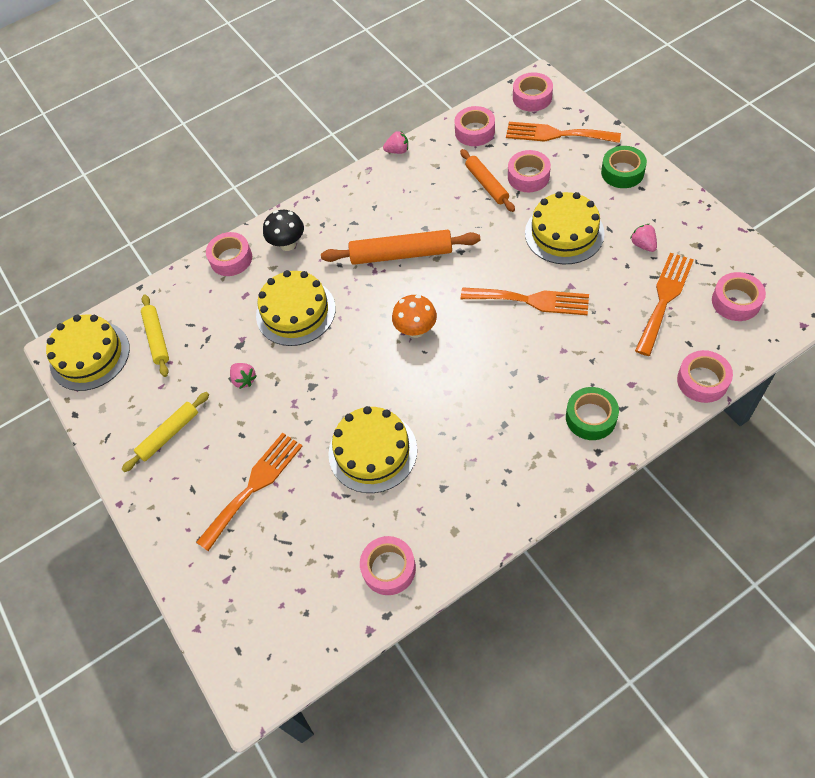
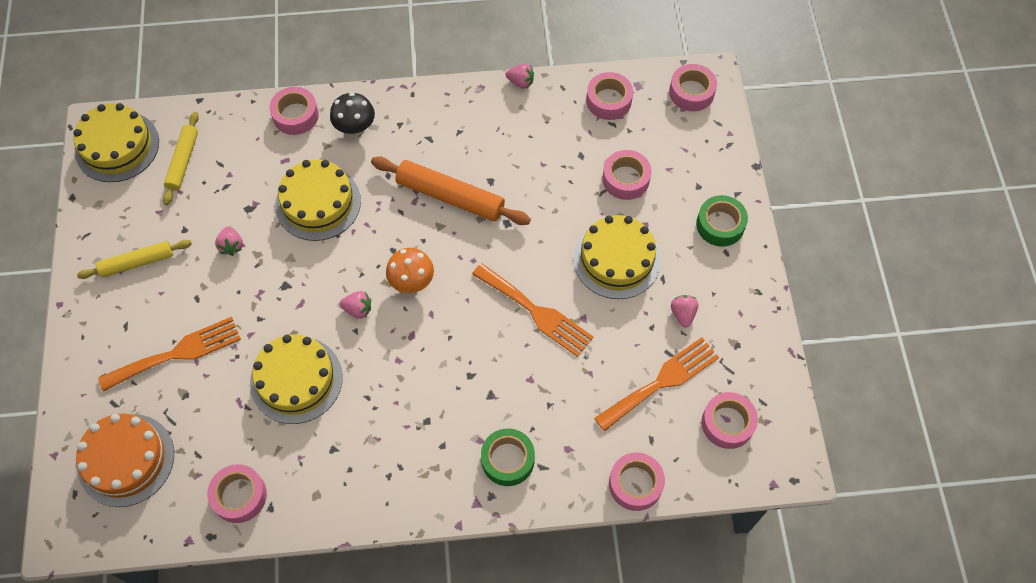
camera: 20 degrees right, 5 degrees up
orange rolling pin [460,149,515,212] -> none
orange fork [506,122,621,143] -> none
none -> orange cake [76,413,174,507]
none -> pink strawberry [339,291,371,319]

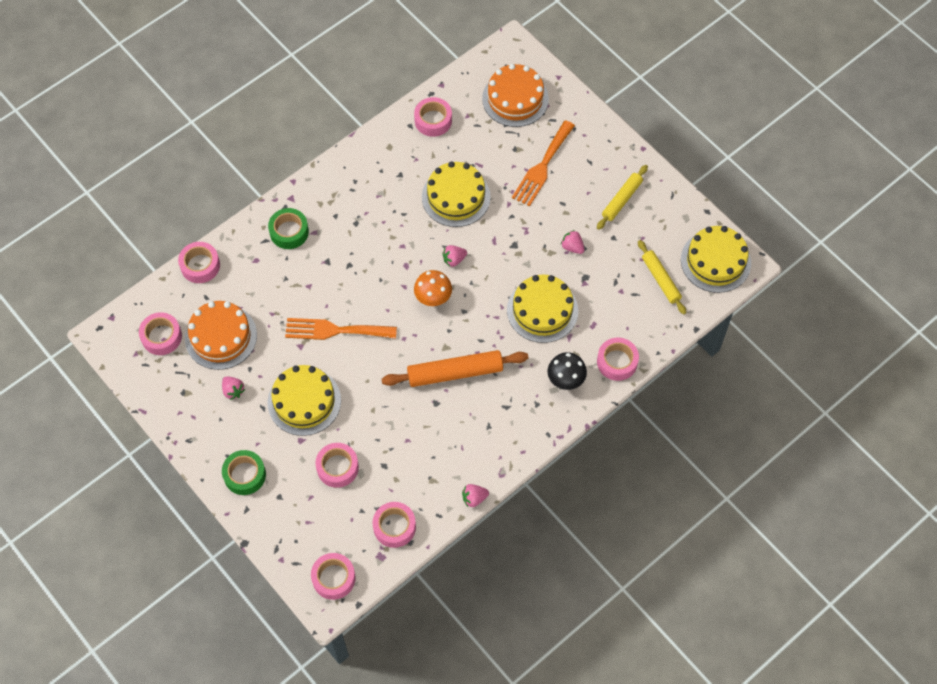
camera: 145 degrees right, 0 degrees up
orange fork [594,337,719,432] -> orange cake [185,301,257,370]

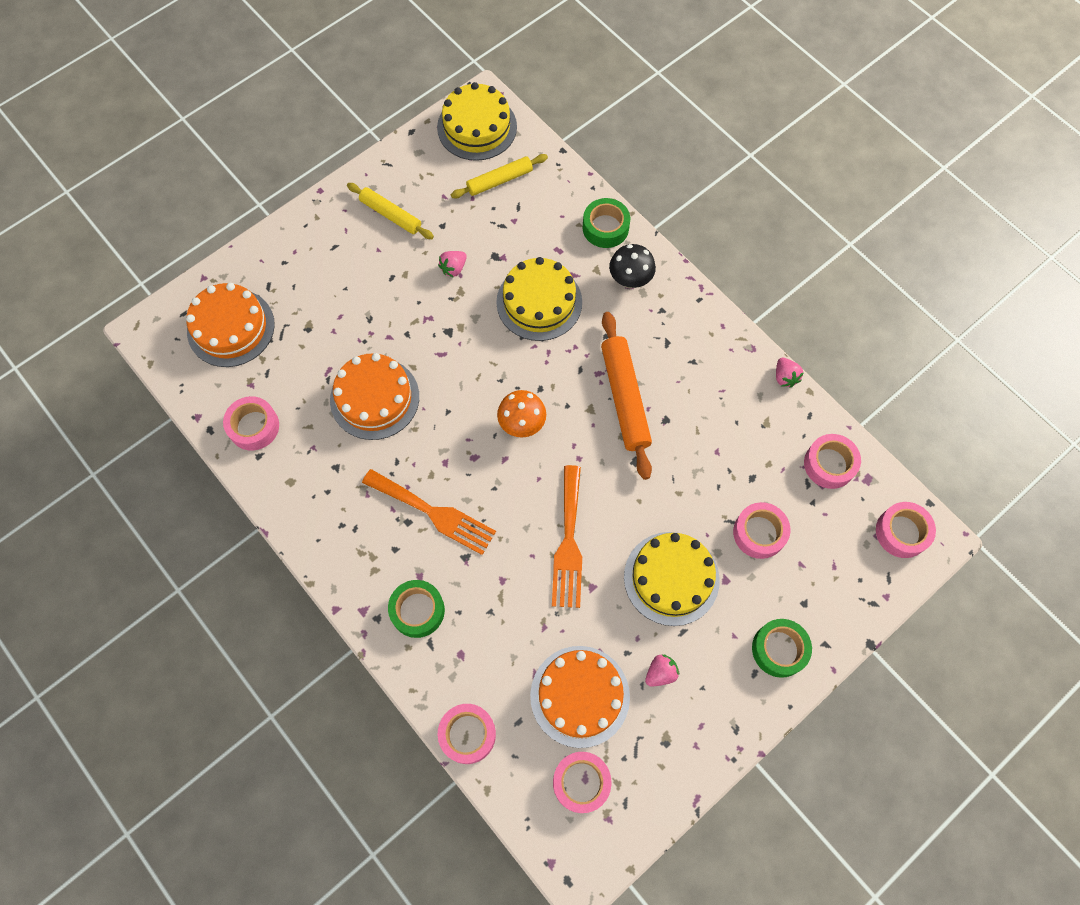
camera: 90 degrees left, 5 degrees up
yellow cake [422,161,491,227] -> orange cake [330,353,419,440]
pink strawberry [442,245,467,267] -> none
orange fork [512,120,575,206] -> orange fork moved to [362,469,496,555]
pink tape [597,338,639,381] -> green tape [583,198,630,248]

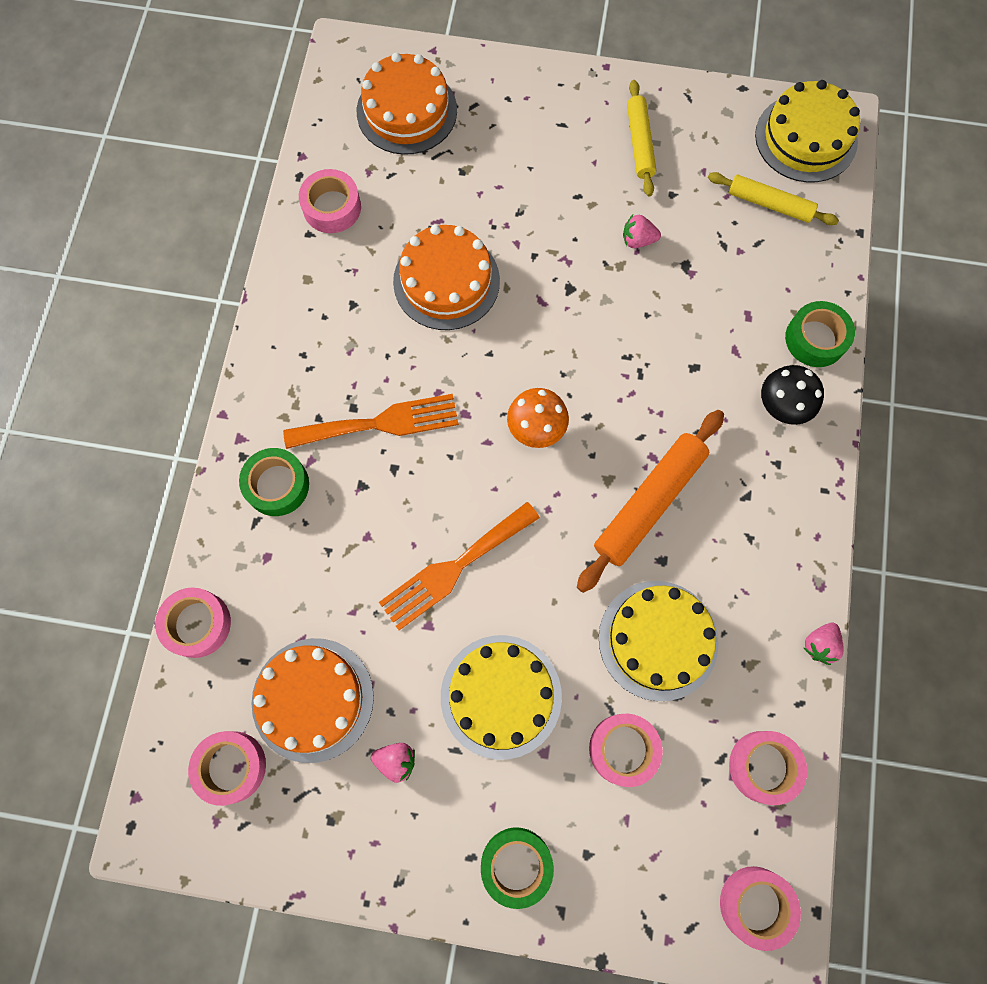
camera: 50 degrees right, 5 degrees up
orange fork [362,469,496,555] -> orange fork turned 90 degrees counterclockwise [283,394,459,449]
yellow cake [496,257,582,341] -> yellow cake moved to [599,581,719,701]

